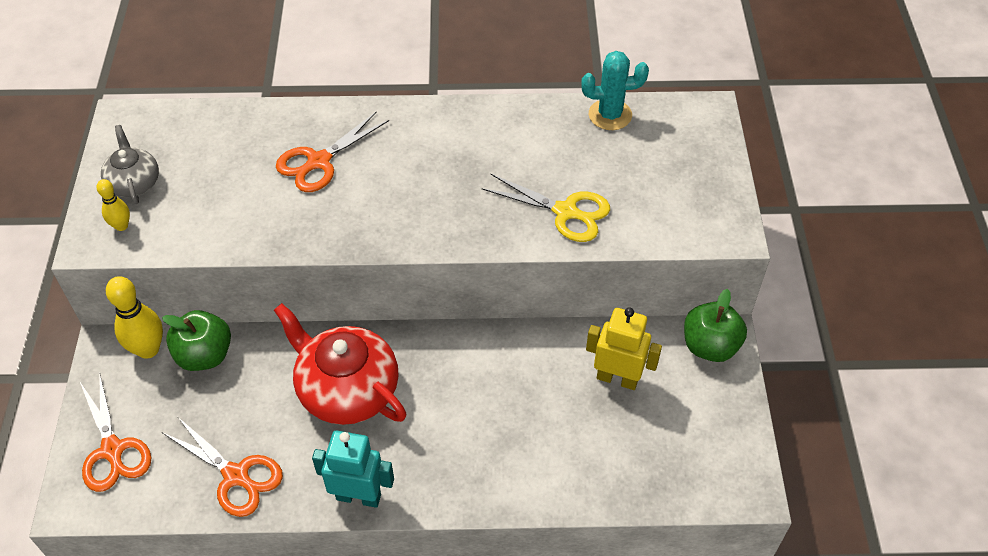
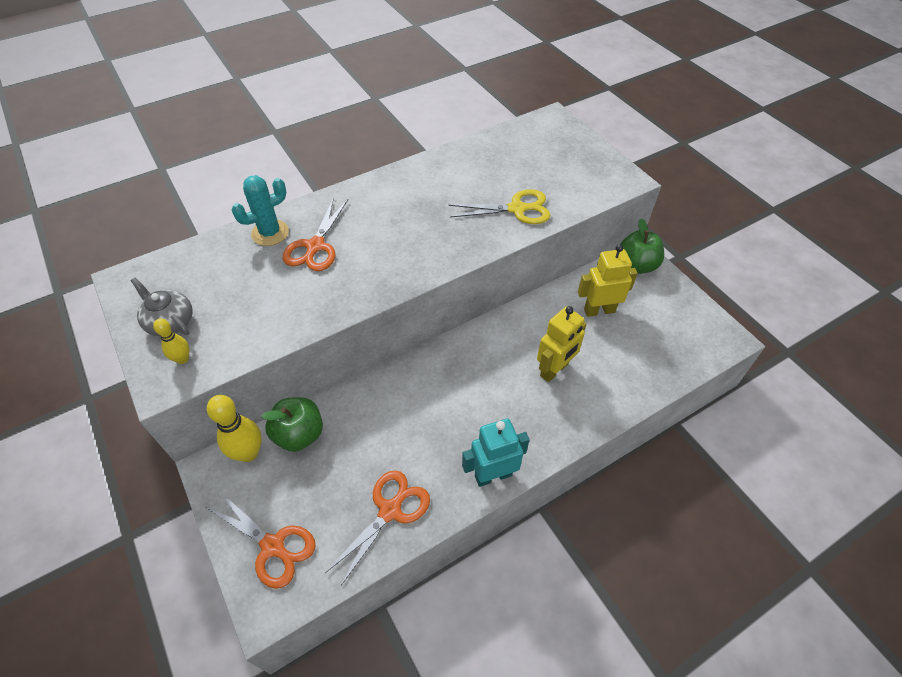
camera: 30 degrees left, 0 degrees up
orange scissors [163,417,283,517] -> orange scissors turned 60 degrees counterclockwise [325,470,430,585]
red teapot [274,303,407,425] -> none
turquoise cactus [581,51,649,130] -> turquoise cactus moved to [232,175,289,246]
none -> yellow robot [537,306,586,382]

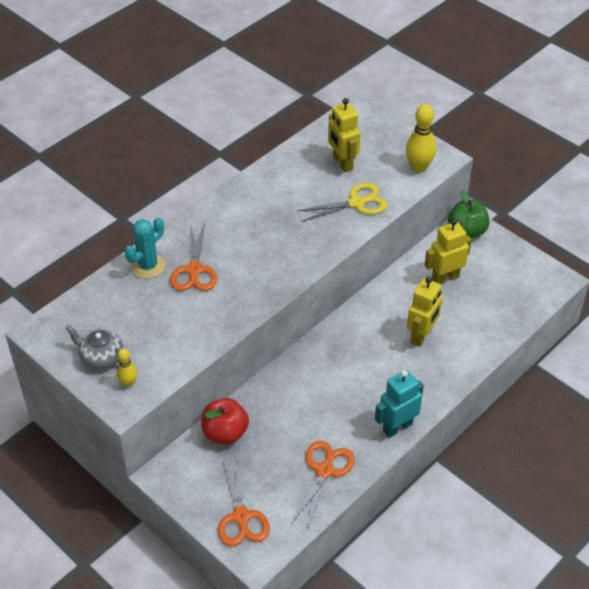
camera: 15 degrees left, 5 degrees down
orange scissors [206,491,316,589] -> orange scissors turned 60 degrees clockwise [218,456,270,547]
yellow bowling pin [207,395,261,462] -> yellow bowling pin moved to [406,104,436,173]
green apple [261,397,323,452] -> red apple [202,398,249,445]
none -> yellow robot [328,98,361,172]

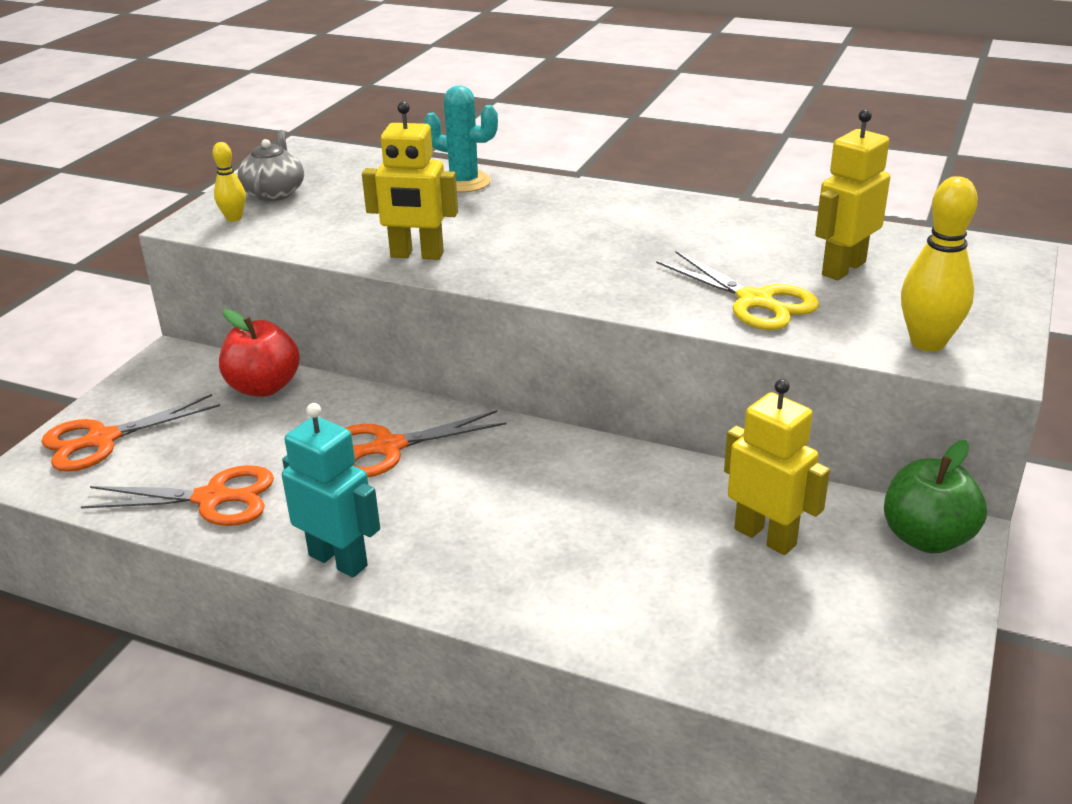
camera: 70 degrees right, 15 degrees down
orange scissors [170,223,217,291] -> orange scissors moved to [345,410,506,478]
yellow robot [407,277,442,347] -> yellow robot moved to [362,101,458,260]

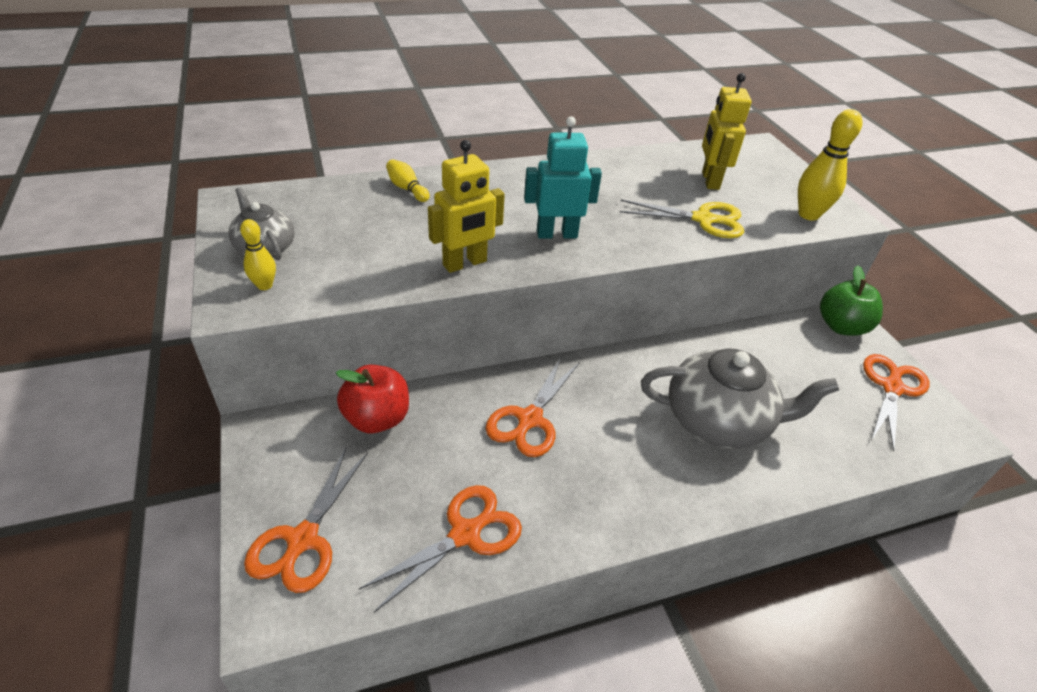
camera: 45 degrees left, 10 degrees up
turquoise robot [282,403,380,578] -> turquoise robot moved to [524,116,602,239]
turquoise cactus [424,85,498,193] -> yellow bowling pin [386,159,430,202]
yellow robot [724,379,830,555] -> none
none -> grey teapot [641,349,839,449]
none -> orange scissors [863,354,930,452]

